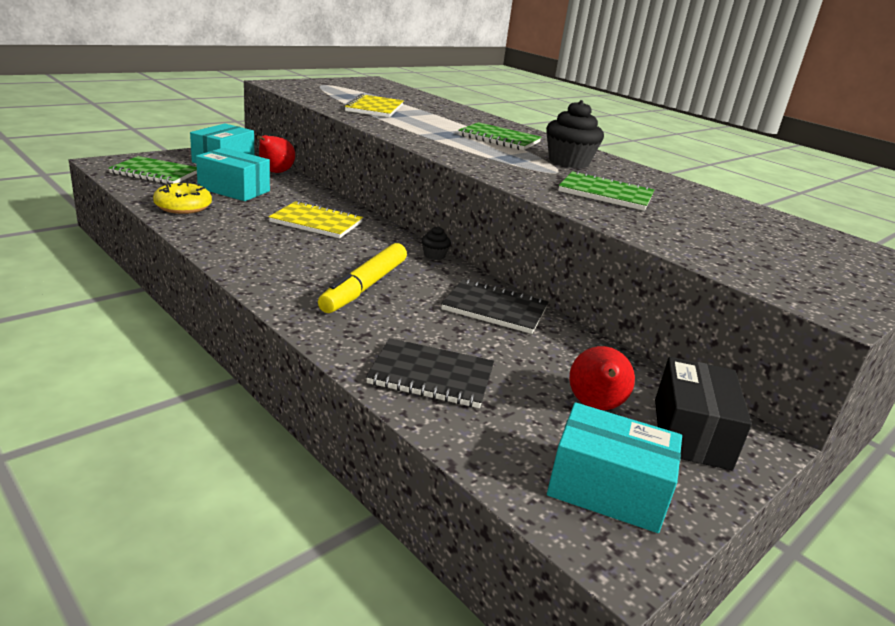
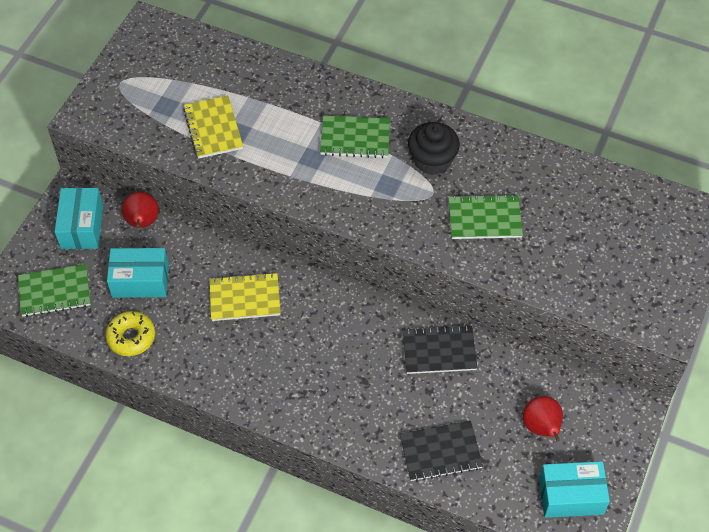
camera: 20 degrees left, 30 degrees up
yellow marker [318,243,407,313] -> none
black cupcake [422,226,451,260] -> none
black box [655,357,752,471] -> none

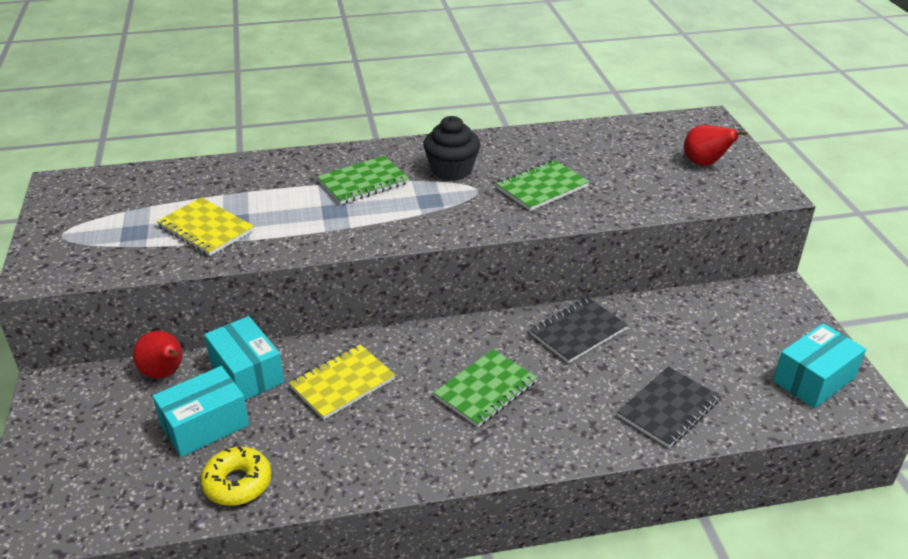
camera: 35 degrees left, 20 degrees down
green notebook [18,264,91,317] -> green notebook moved to [434,349,537,427]
turquoise box [55,188,103,249] -> turquoise box moved to [204,316,284,400]
red pear [523,396,563,442] -> red pear moved to [684,125,748,166]

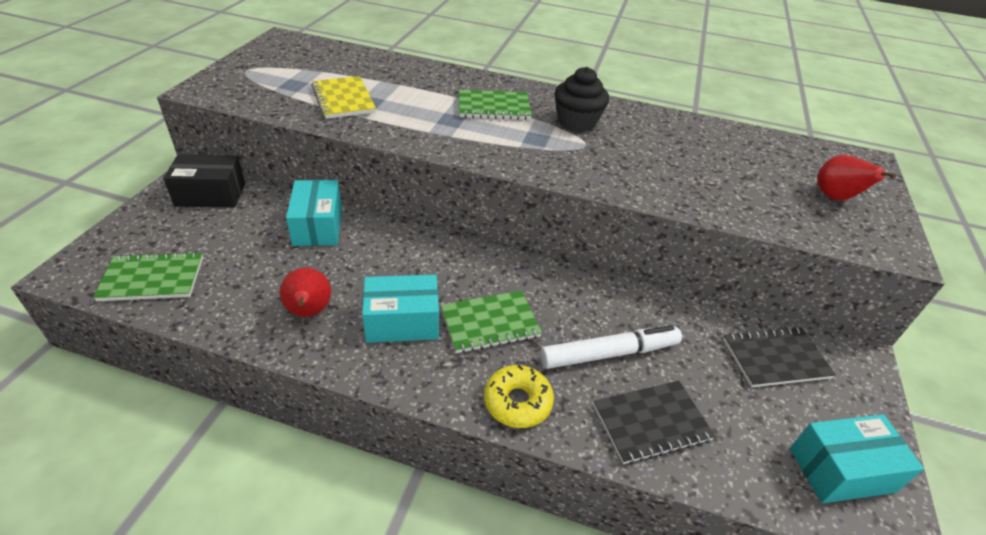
camera: 25 degrees right, 5 degrees up
red pear [133,331,182,379] -> red pear moved to [280,268,331,317]
turquoise box [153,366,250,457] -> turquoise box moved to [362,275,439,343]
yellow donut [200,447,272,506] -> yellow donut moved to [484,365,554,428]
yellow notebook [289,344,395,420] -> none
green notebook [496,160,589,211] -> green notebook moved to [93,252,203,301]
black notebook [530,297,628,363] -> black notebook moved to [723,327,836,387]
none -> black box [163,154,245,207]
none -> white marker [540,325,682,369]

